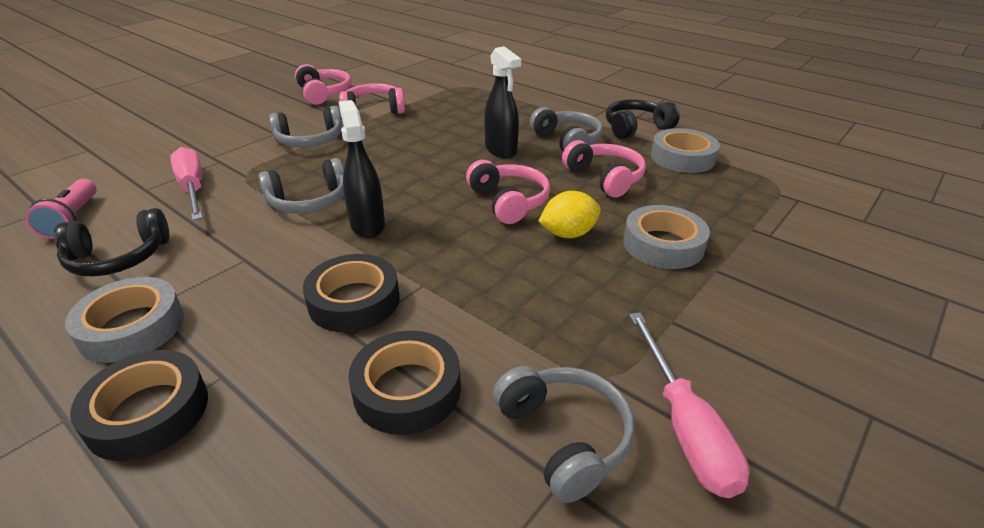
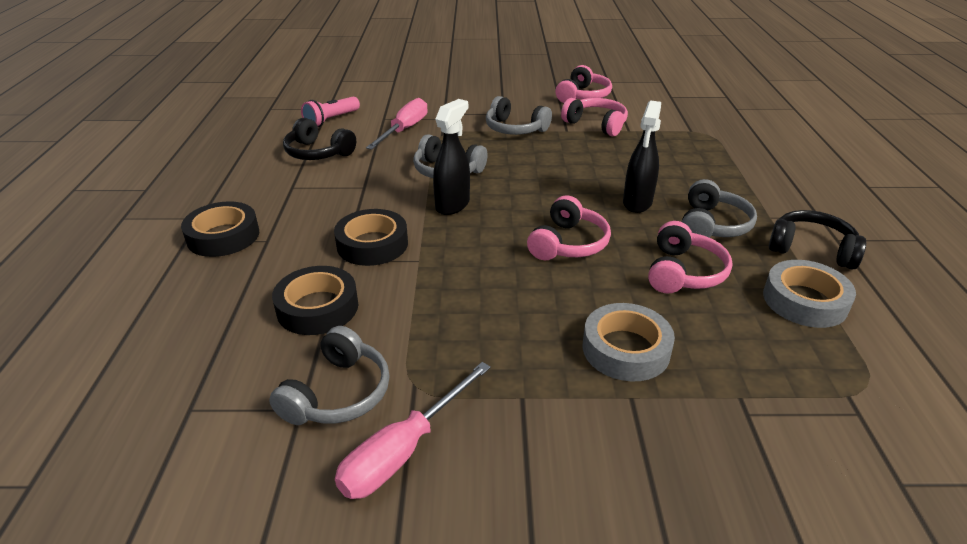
camera: 50 degrees right, 0 degrees up
grey tape [65,277,184,363] -> none
yellow lemon [538,191,601,238] -> none

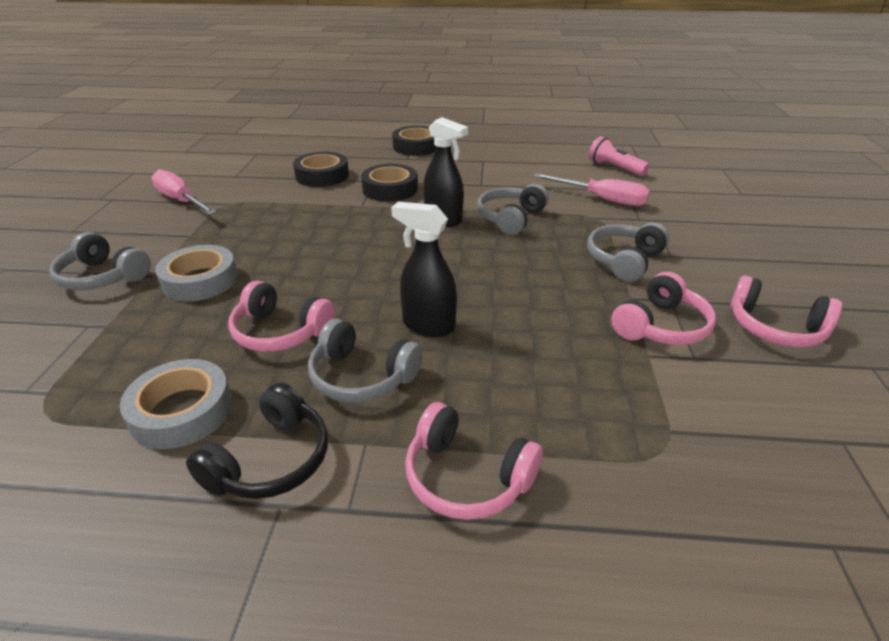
camera: 95 degrees right, 0 degrees up
grey headphones [269,326,390,425] -> grey headphones moved to [49,232,151,290]
black headphones [283,118,356,160] -> none
pink headphones [527,195,611,260] -> pink headphones moved to [405,402,543,520]

